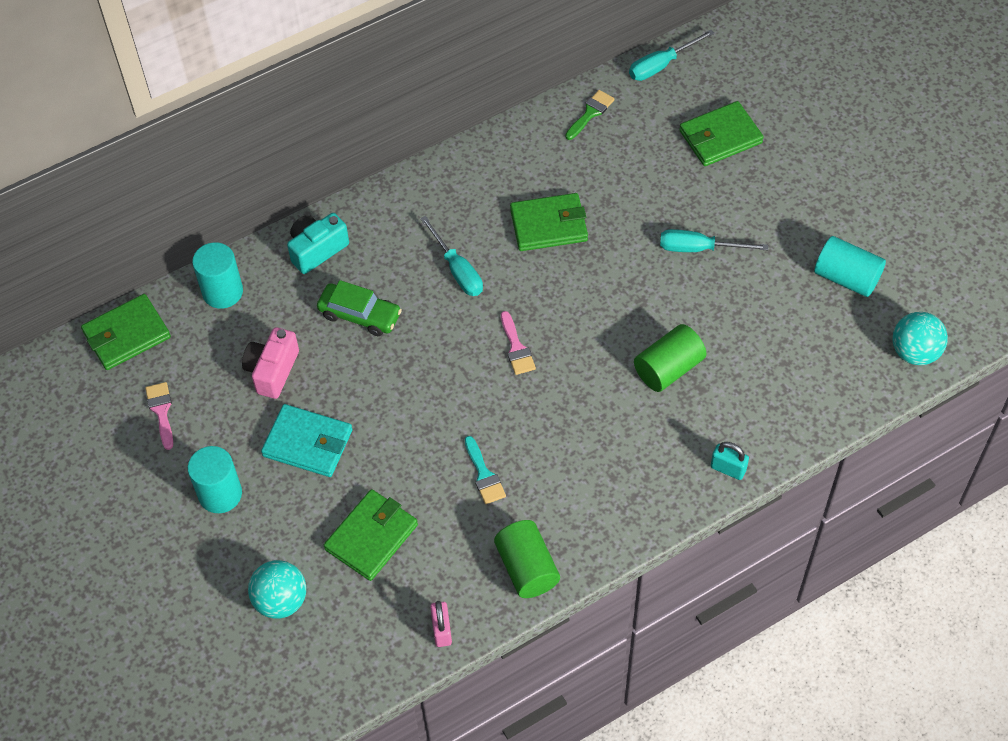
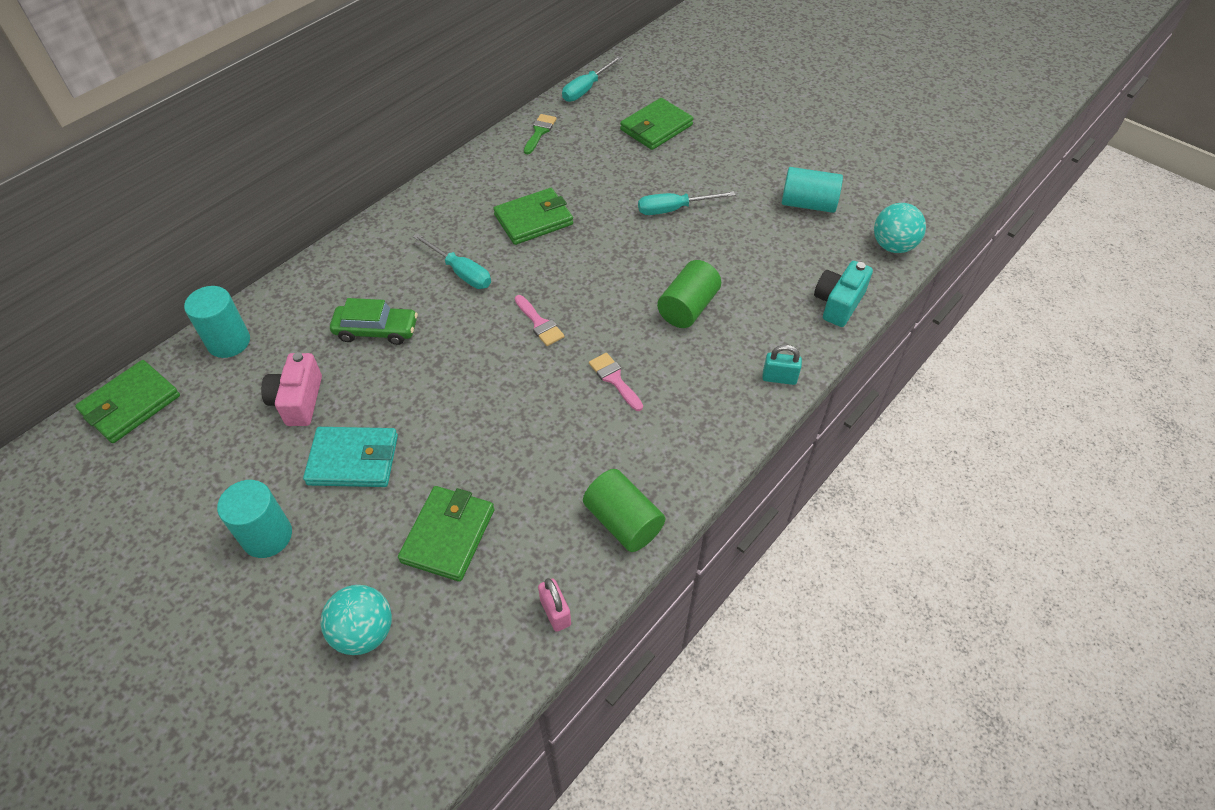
camera: 20 degrees left, 5 degrees down
pink brush [145,382,173,450] -> pink brush moved to [589,353,643,411]
turquoise camera [287,213,349,274] -> turquoise camera moved to [814,261,873,327]
turquoise brush [465,436,506,504] -> none

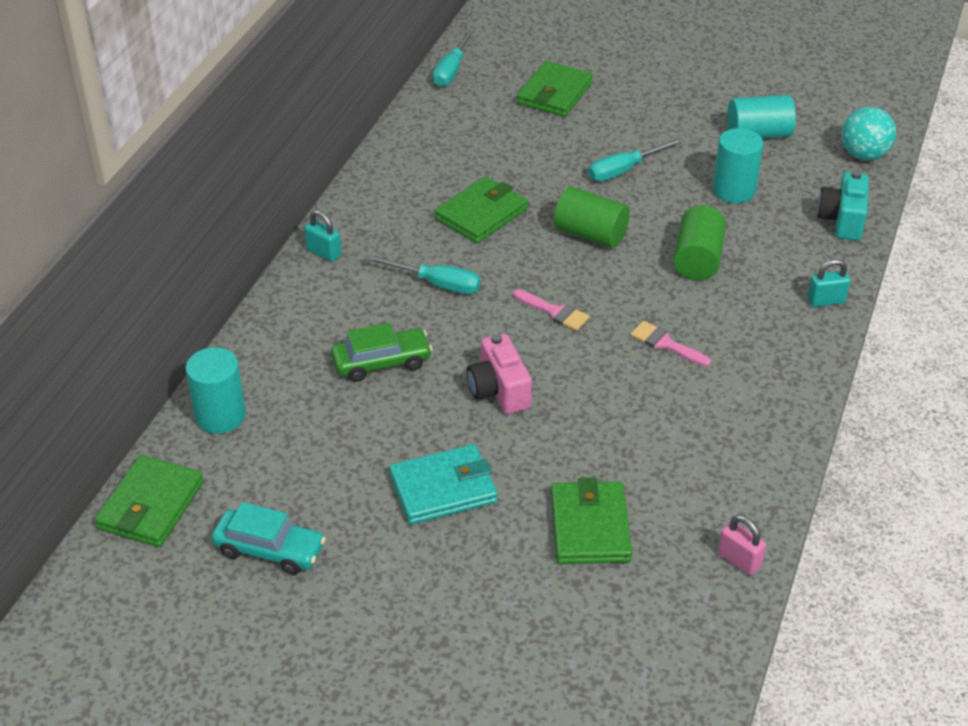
camera: 20 degrees left, 10 degrees down
turquoise cylinder [217,480,292,558] -> turquoise cylinder moved to [713,128,764,203]
pink camera [261,352,322,426] -> pink camera moved to [467,334,532,414]
turquoise ball [320,585,392,655] -> none
green brush [524,114,557,154] -> none
green cylinder [583,469,665,552] -> green cylinder moved to [554,186,630,248]
none -> turquoise car [212,502,326,575]
none -> turquoise padlock [304,210,341,262]

